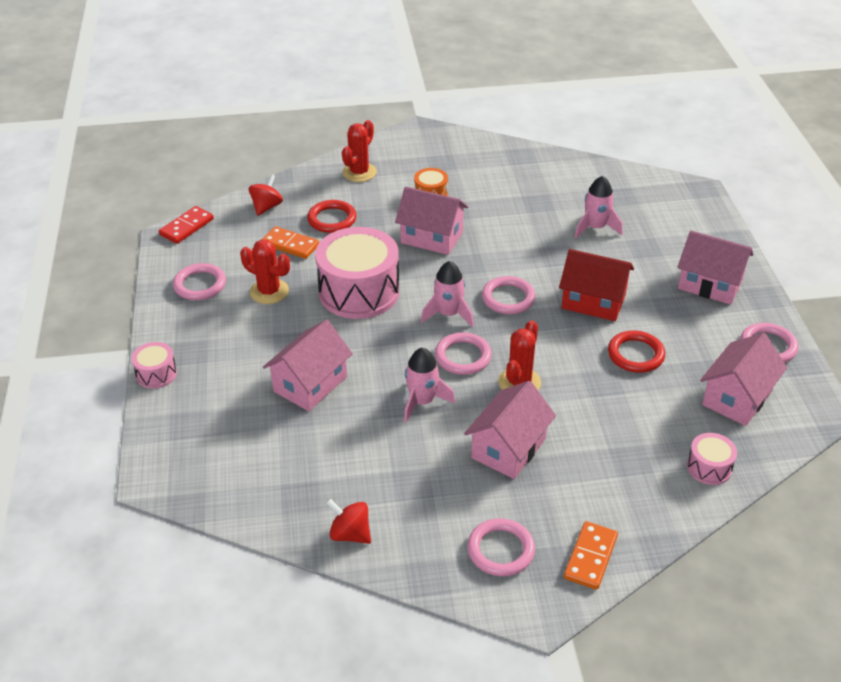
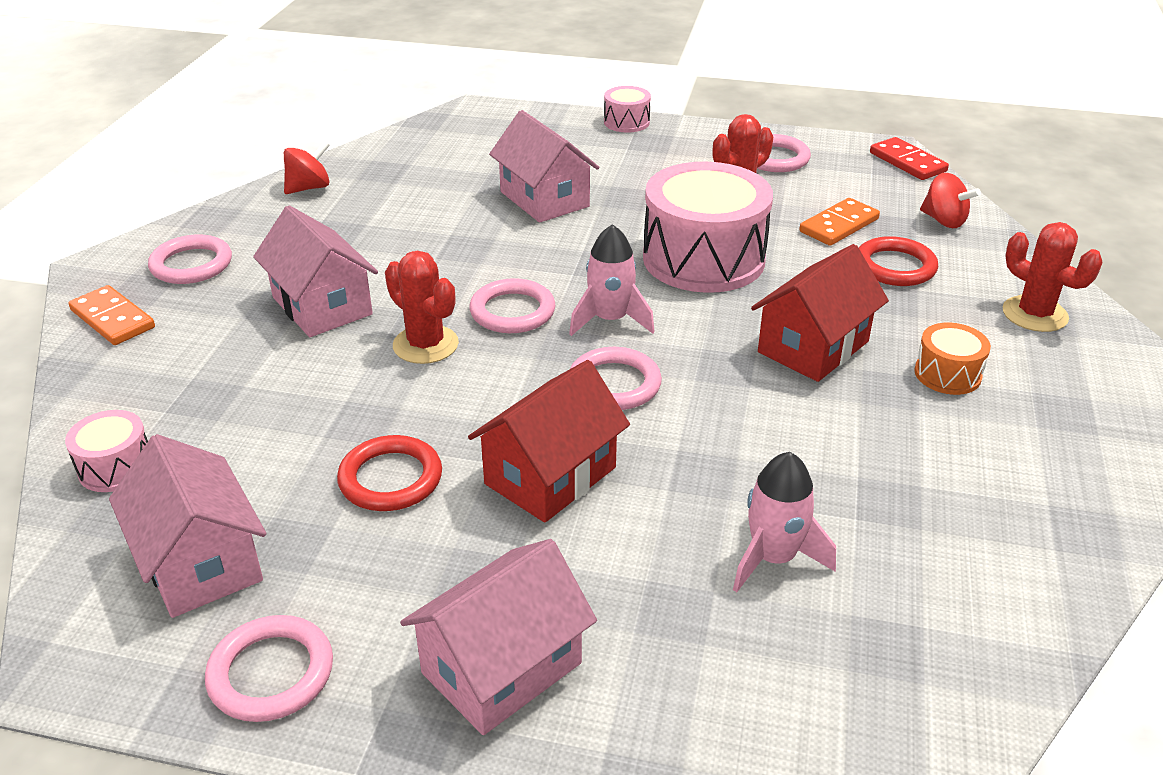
camera: 110 degrees right, 5 degrees down
pink house [395,187,468,255] -> red house [751,244,889,382]
pink rocket [404,348,455,423] -> none

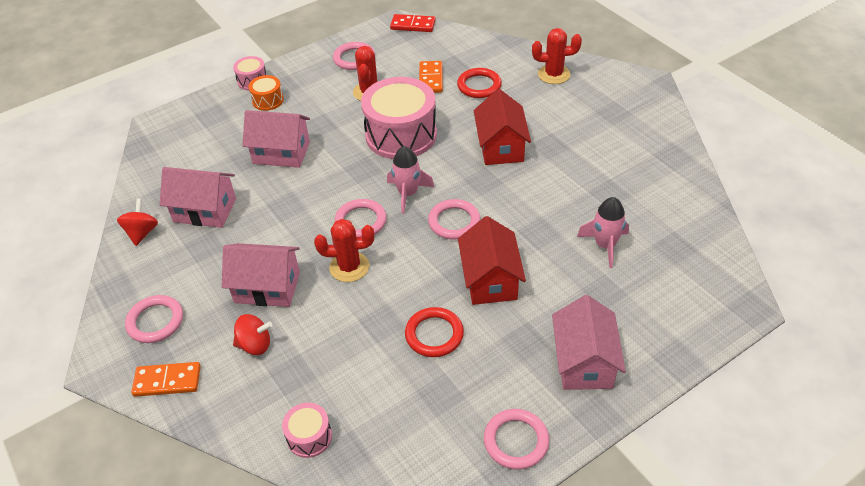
camera: 45 degrees left, 10 degrees up
pink house [109,434,266,618] -> pink house moved to [160,167,236,228]
orange drum [914,323,991,395] -> orange drum moved to [248,75,284,111]
red spinning top [920,173,981,228] -> red spinning top moved to [233,314,272,355]

